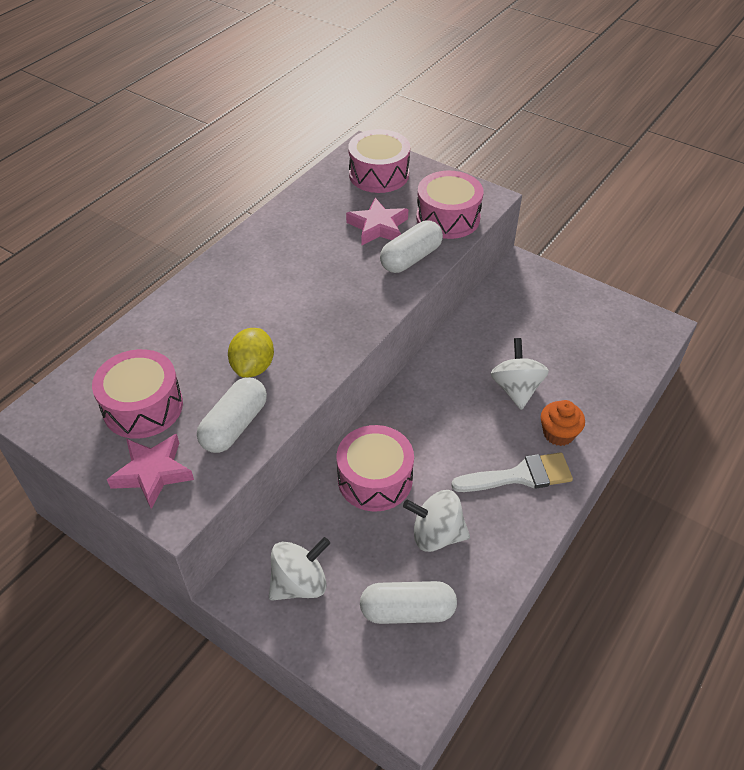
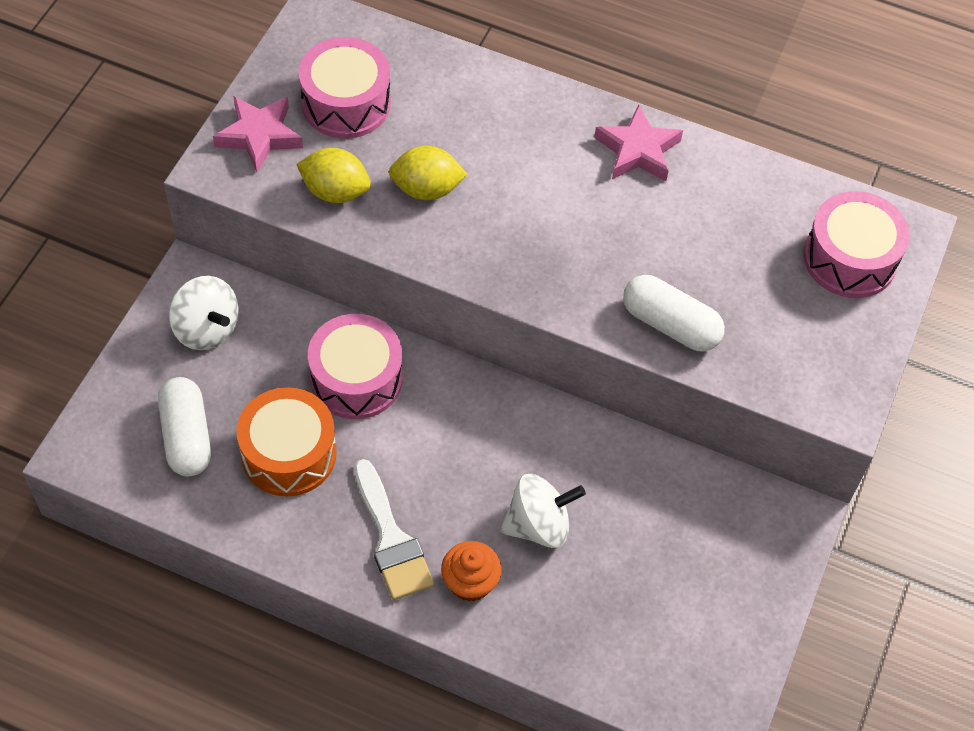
camera: 75 degrees right, 10 degrees up
white capsule [197,377,267,453] -> yellow lemon [296,148,371,203]
pink star [346,198,408,246] -> pink star moved to [594,104,683,181]
white spinning top [403,490,470,552] -> orange drum [237,387,337,497]
pink drum [416,171,483,239] -> none

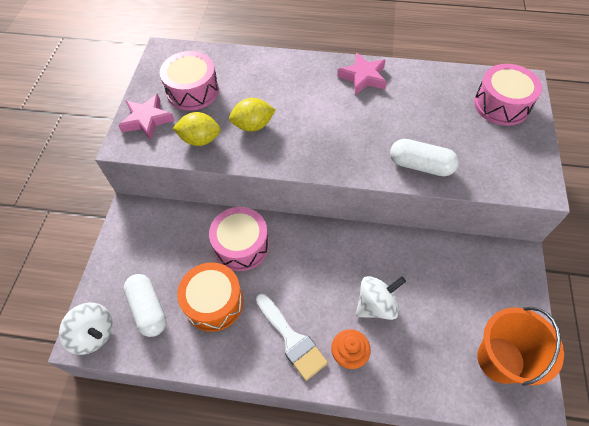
camera: 10 degrees left, 0 degrees up
white spinning top [169,276,239,350] -> white spinning top moved to [59,303,113,355]
none -> orange bucket [477,307,564,386]

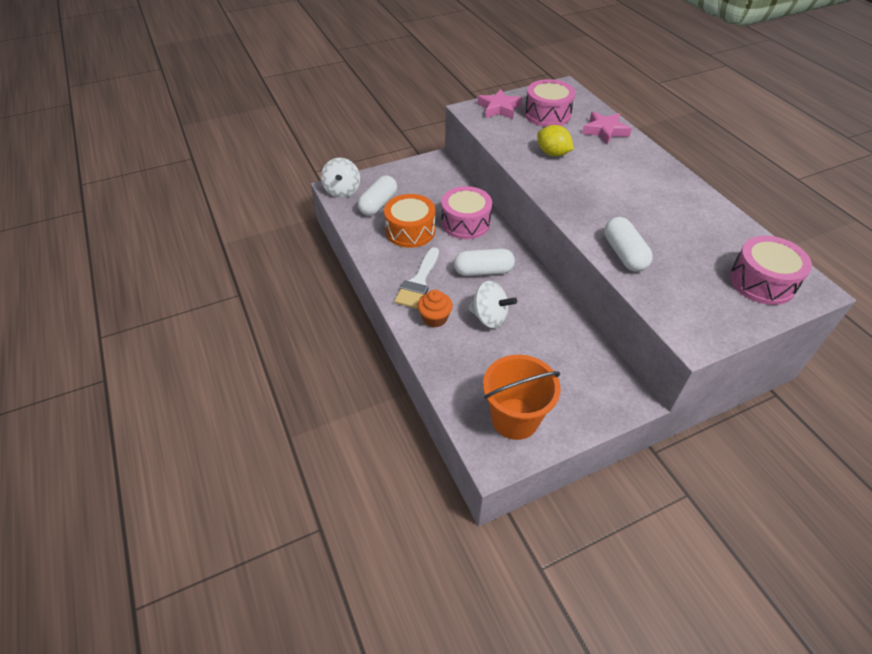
camera: 55 degrees right, 10 degrees down
yellow lemon [173,112,221,146] -> none
pink star [337,53,387,95] -> pink star moved to [582,112,632,144]
none -> white capsule [454,249,515,276]

